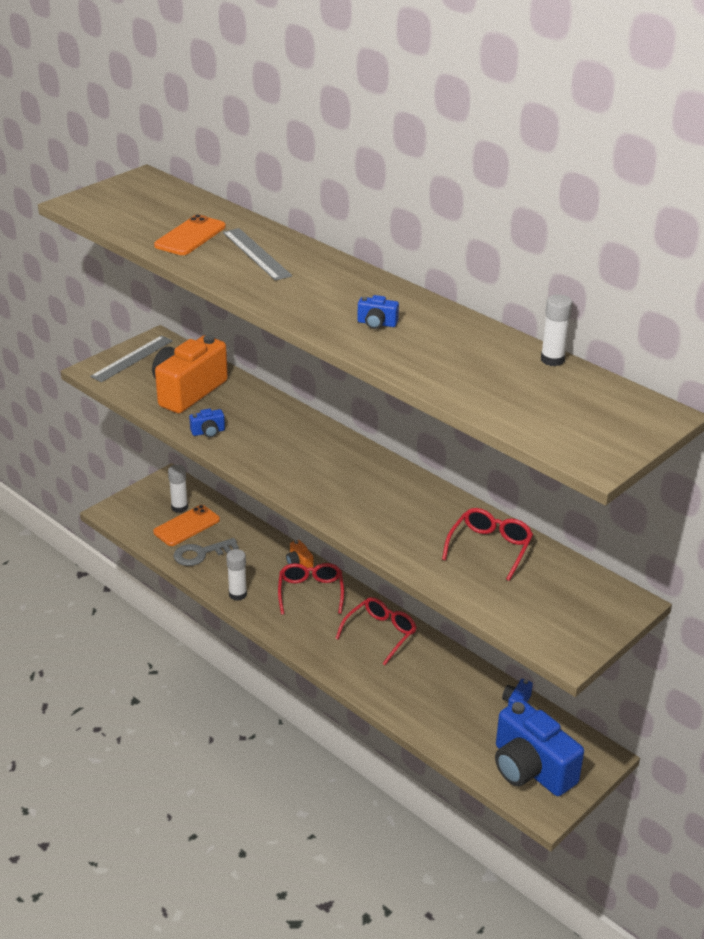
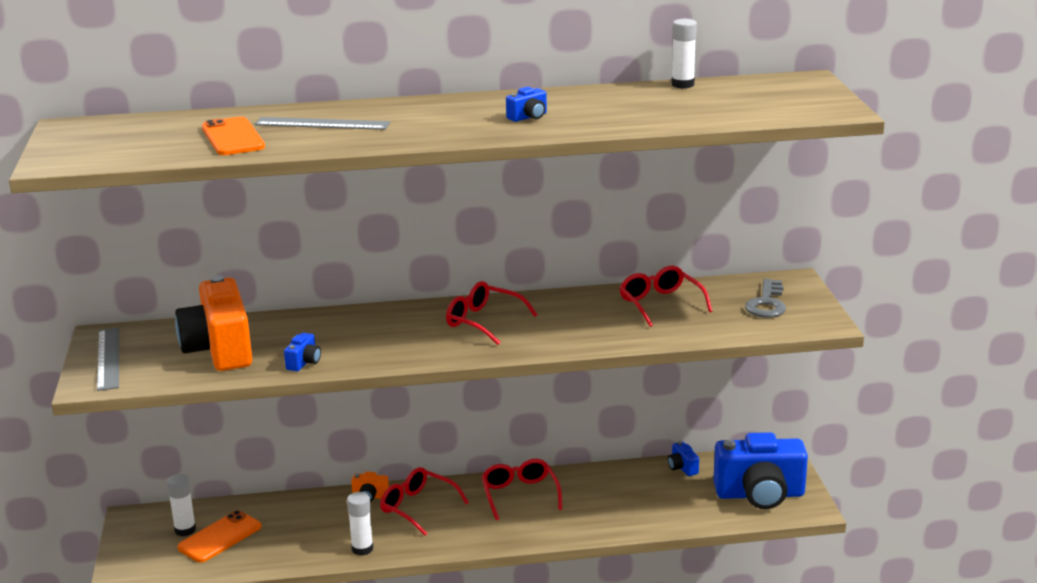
camera: 50 degrees left, 10 degrees down
orange phone [153,505,220,546] -> orange phone turned 45 degrees clockwise [177,510,261,563]
grey key [173,538,239,566] -> grey key moved to [745,279,786,318]
none -> red glasses [446,281,538,345]

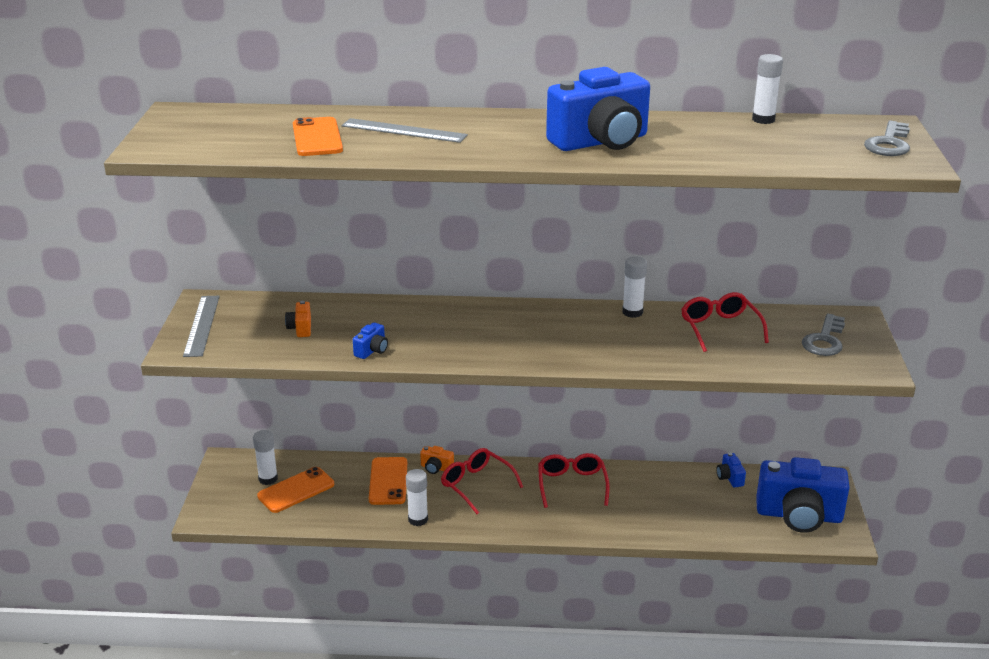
camera: 10 degrees right, 5 degrees up
orange camera [175,275,252,371] -> orange camera [285,301,311,337], size x0.40
red glasses [446,281,538,345] -> none
blue camera [506,87,547,122] -> blue camera [546,67,650,151], size x2.47
none -> orange phone [369,457,407,505]
none -> white glue stick [622,256,647,318]
none -> grey key [864,121,910,156]

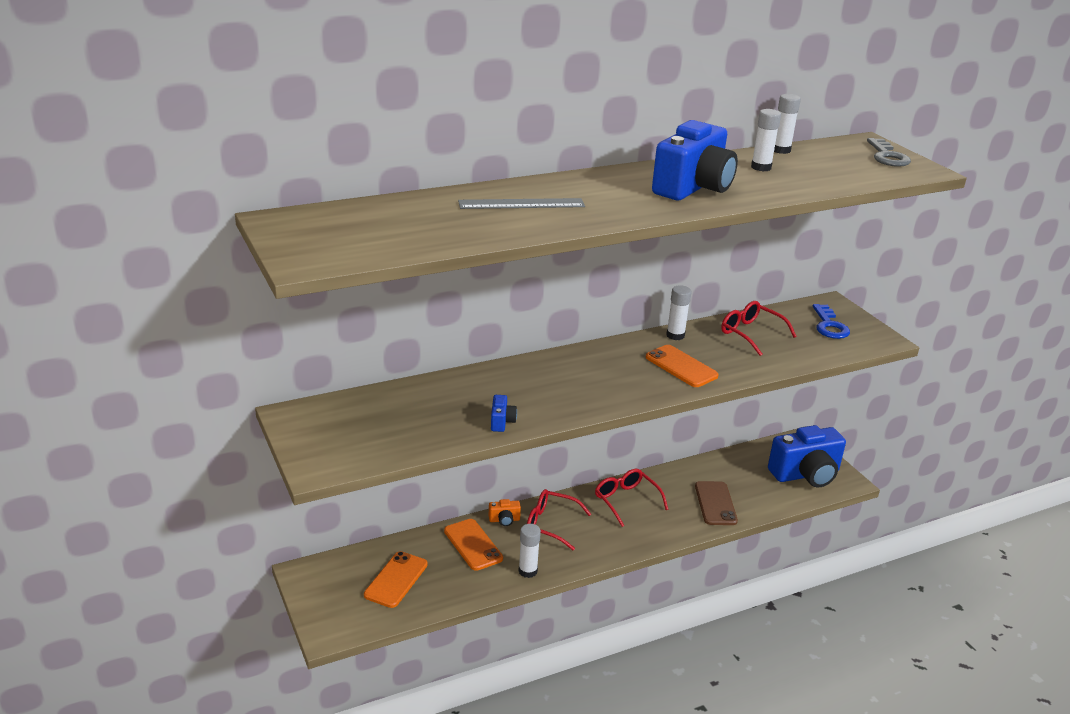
camera: 30 degrees left, 0 degrees up
grey ruler [183,296,220,357] -> none
white glue stick [253,430,278,485] -> white glue stick moved to [751,109,781,172]
orange camera [285,301,311,337] -> none
orange phone [293,117,343,156] -> orange phone moved to [646,345,719,387]
blue camera [717,453,746,487] -> none
grey key [802,314,845,356] -> blue key [812,304,850,339]
none -> brown phone [695,481,738,525]

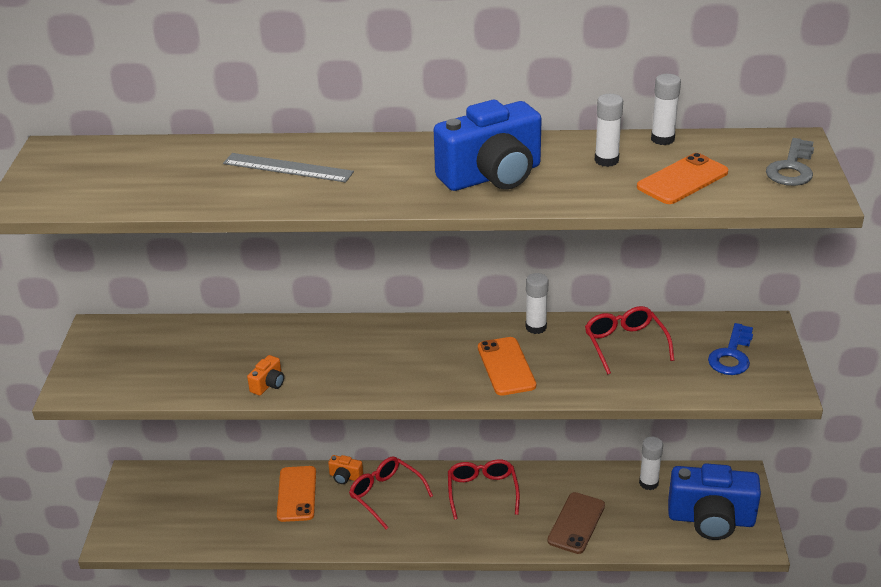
camera: 30 degrees right, 5 degrees up
orange phone [364,551,428,608] -> orange phone moved to [637,153,728,204]
blue camera [491,395,517,432] -> orange camera [247,355,284,396]
white glue stick [518,524,541,578] -> white glue stick moved to [639,437,663,490]

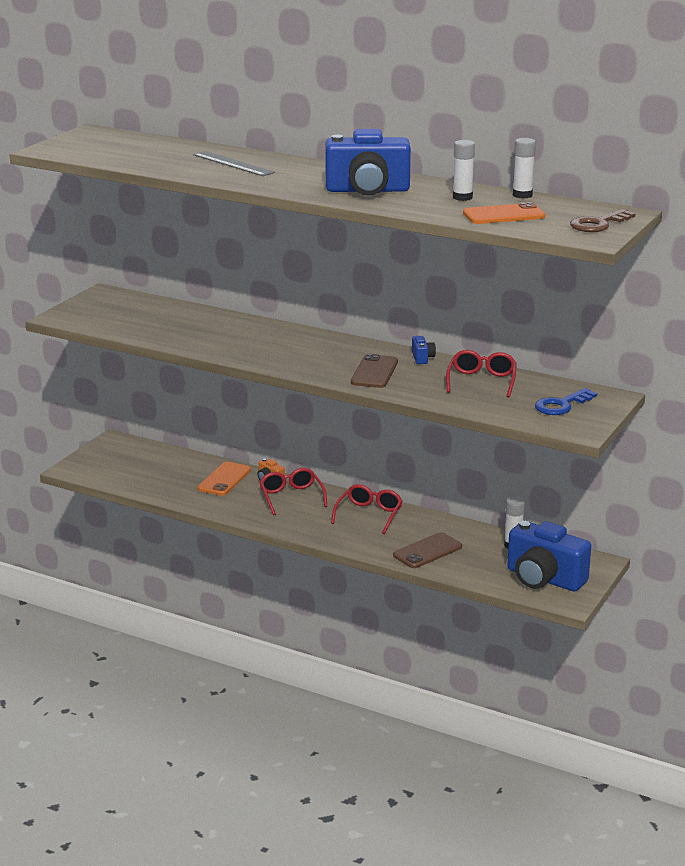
camera: 25 degrees right, 10 degrees down
orange camera [247,355,284,396] -> none
orange phone [478,337,536,396] -> brown phone [351,354,398,388]
white glue stick [526,273,548,334] -> blue camera [412,336,436,364]
grey key [766,138,814,186] -> brown key [570,209,636,232]

